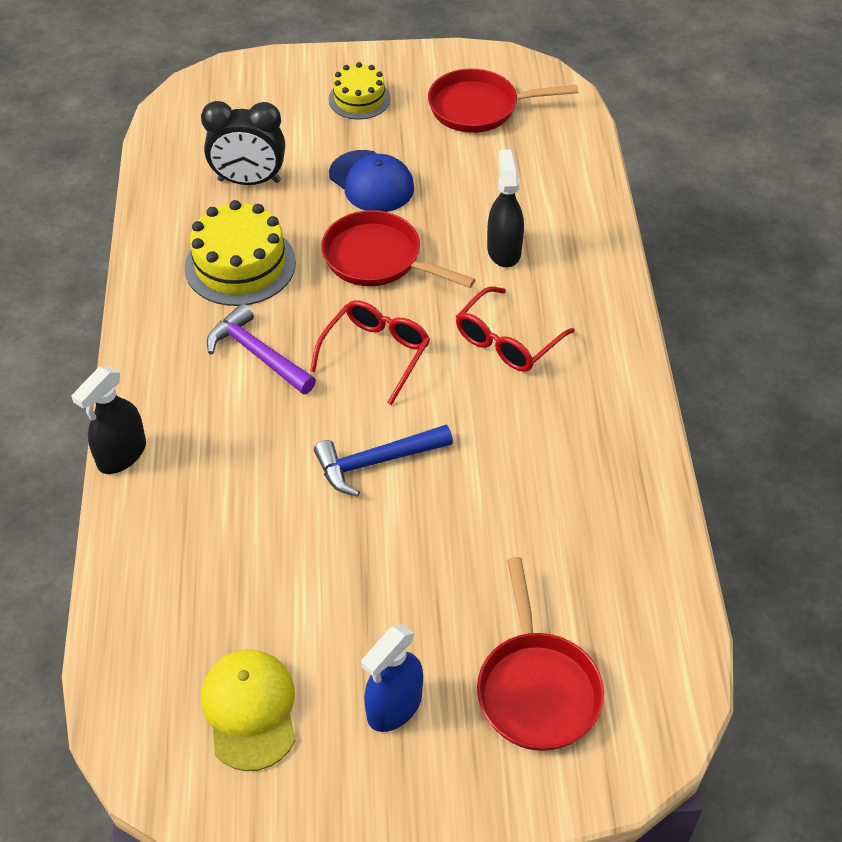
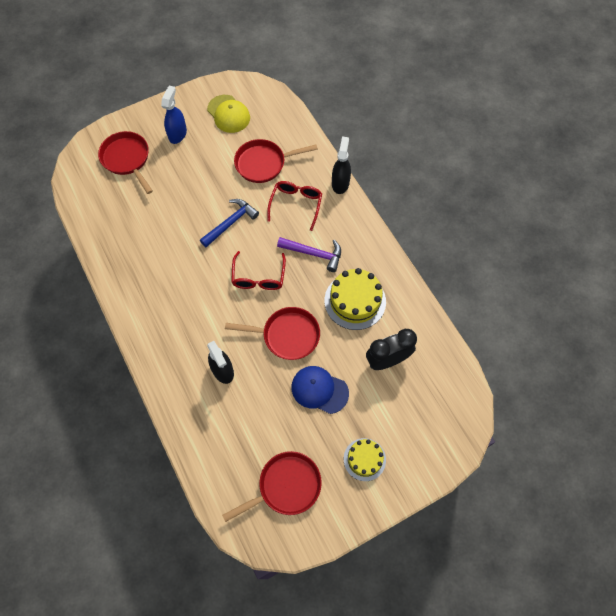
camera: 155 degrees right, 15 degrees up
red glasses [456,286,575,372] -> red glasses moved to [267,181,322,231]
none -> red pan [234,139,318,183]

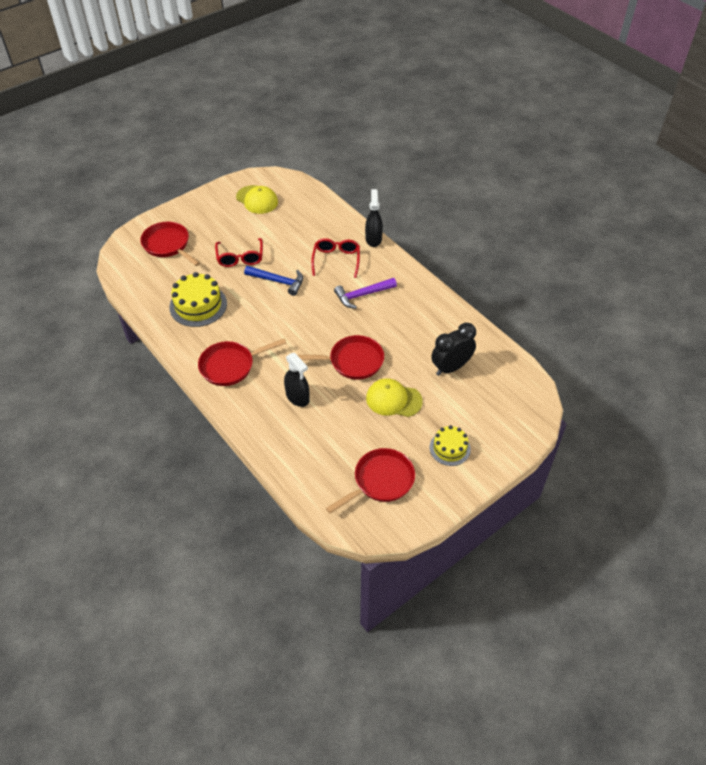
camera: 10 degrees left, 15 degrees down
blue spray bottle [161,86,187,144] -> none
blue hammer [200,199,259,247] -> blue hammer turned 75 degrees clockwise [244,266,303,296]
red glasses [231,251,286,290] -> red glasses moved to [215,238,263,267]
red pan [234,139,318,183] -> red pan moved to [198,339,286,386]
purple hammer [277,237,341,272] -> purple hammer turned 150 degrees clockwise [334,278,397,309]
blue cap [291,366,349,414] -> yellow cap [366,378,423,417]
yellow cake [324,268,386,330] -> yellow cake moved to [169,272,227,327]

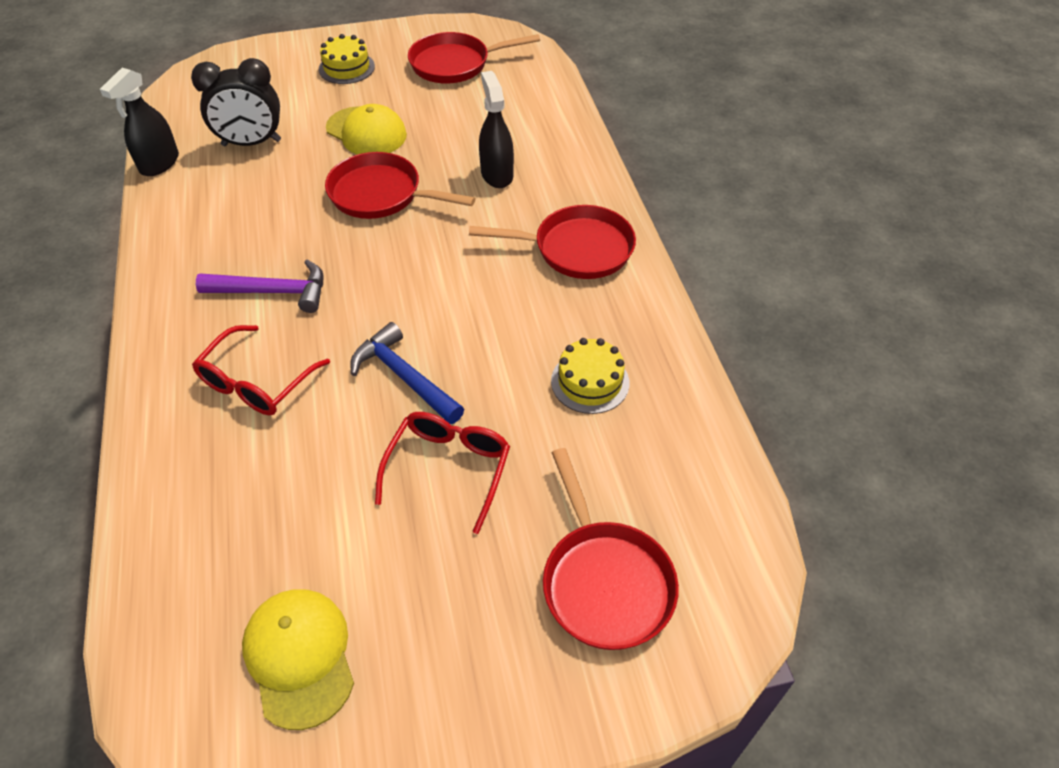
camera: 155 degrees left, 0 degrees up
yellow cake [169,272,227,327] -> yellow cake [551,338,629,414], size x0.62
black spray bottle [365,189,383,247] -> black spray bottle moved to [100,68,179,176]

